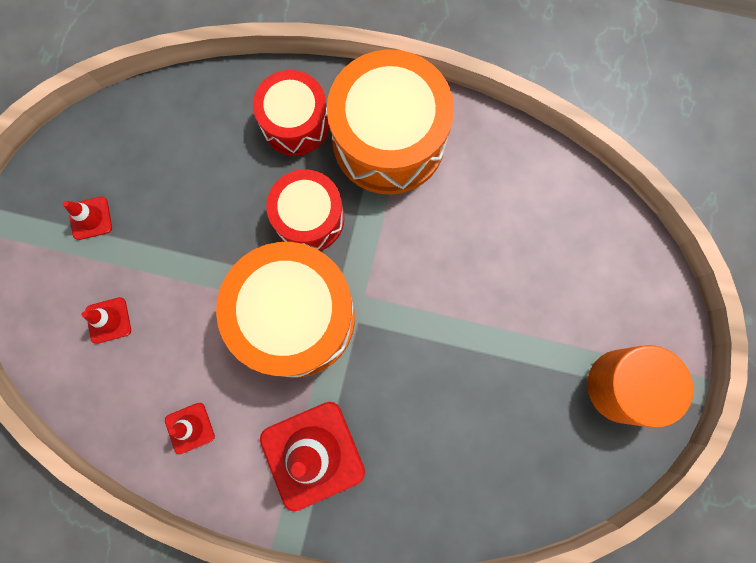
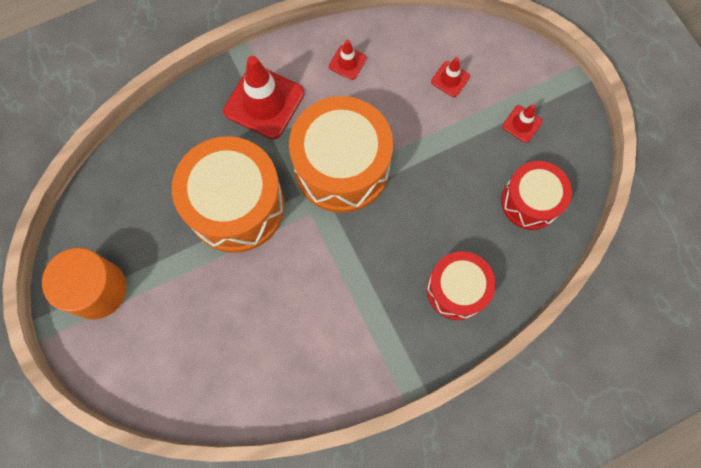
camera: 140 degrees right, 5 degrees down
red drum [266,170,344,251] -> red drum moved to [501,161,572,230]
orange drum [327,49,454,195] -> orange drum moved to [172,136,285,253]

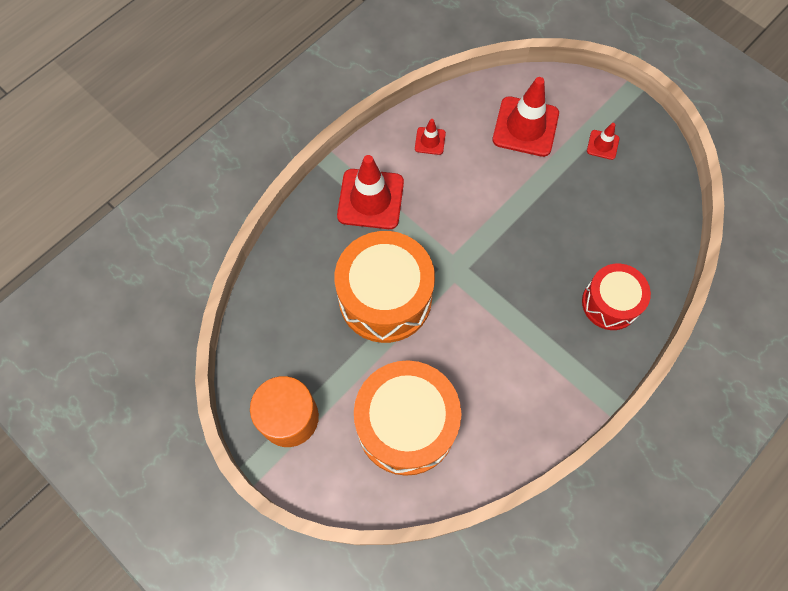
camera: 20 degrees left, 5 degrees down
orange drum [289,96,393,213] -> orange drum moved to [354,360,462,476]
red traffic cone [431,57,470,97] -> red traffic cone [492,77,559,157], size x2.07
red drum [501,161,572,230] -> none

